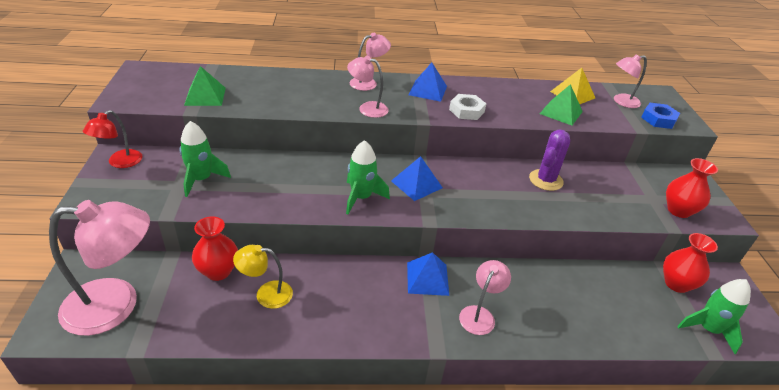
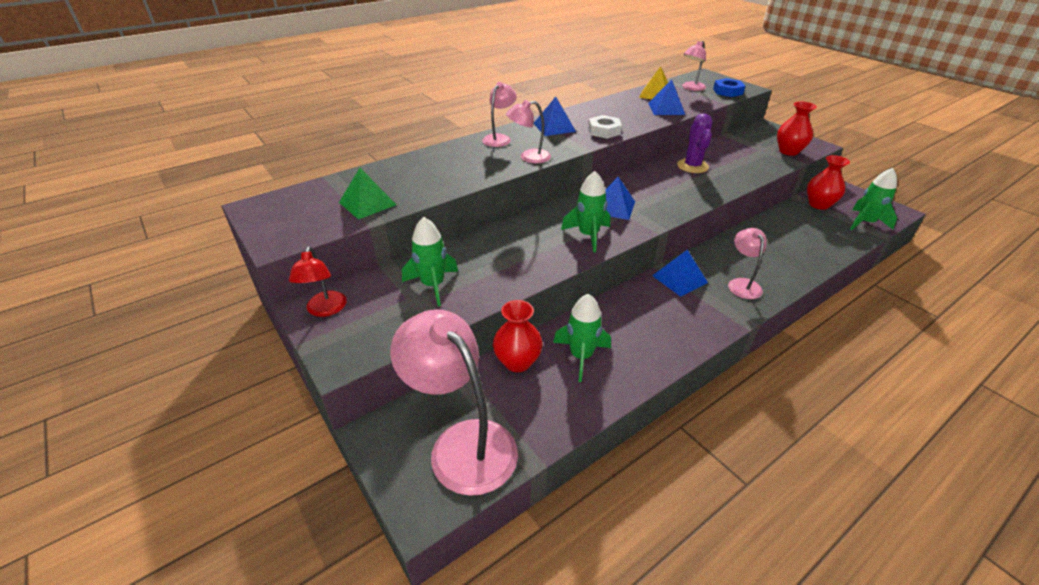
camera: 30 degrees left, 0 degrees up
pink lamp [49,200,150,336] -> pink lamp turned 90 degrees counterclockwise [390,309,518,496]
yellow lamp [233,245,293,309] -> green rocket [553,294,611,382]
green pyramid [540,84,583,126] -> blue pyramid [648,80,685,115]

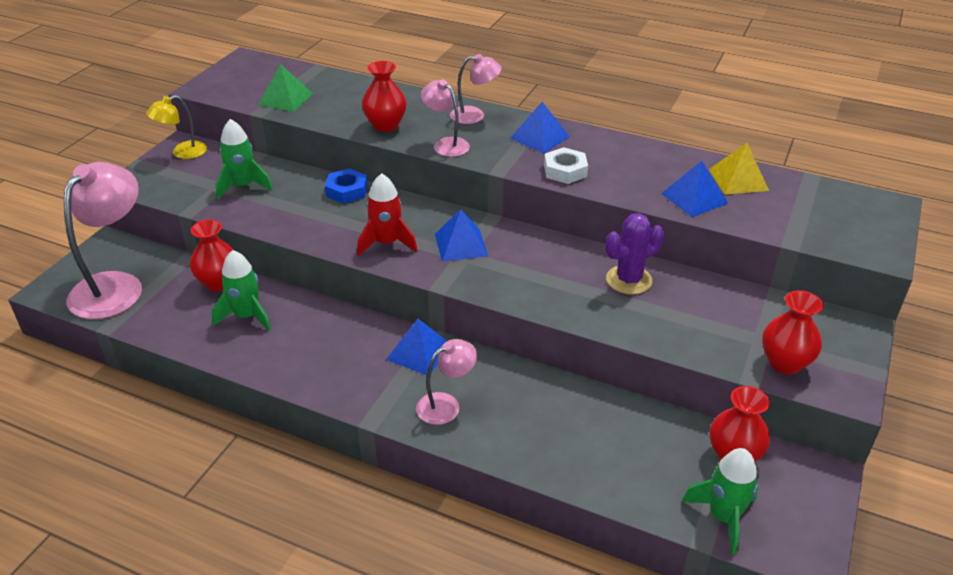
camera: 60 degrees right, 0 degrees up
red lamp [289,246,347,317] -> yellow lamp [146,95,207,159]
green rocket [561,171,610,253] -> red rocket [357,173,417,256]
pink lamp [682,41,706,91] -> none
blue nut [713,78,745,97] -> blue nut moved to [325,168,368,204]
none -> red vase [362,61,407,132]

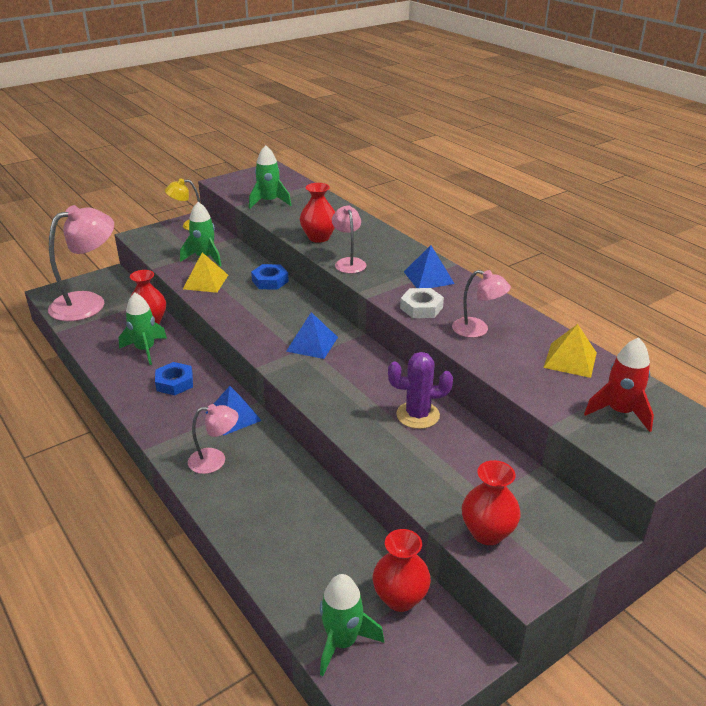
camera: 30 degrees right, 5 degrees down
green pyramid [258,64,313,112] -> green rocket [249,145,291,209]
red rocket [357,173,417,256] -> red rocket moved to [584,338,654,432]
pink lamp [450,54,502,124] -> pink lamp moved to [452,270,511,338]
blue pyramid [661,161,729,217] -> none
none -> blue nut [155,362,193,395]
none -> yellow pyramid [183,252,228,293]

